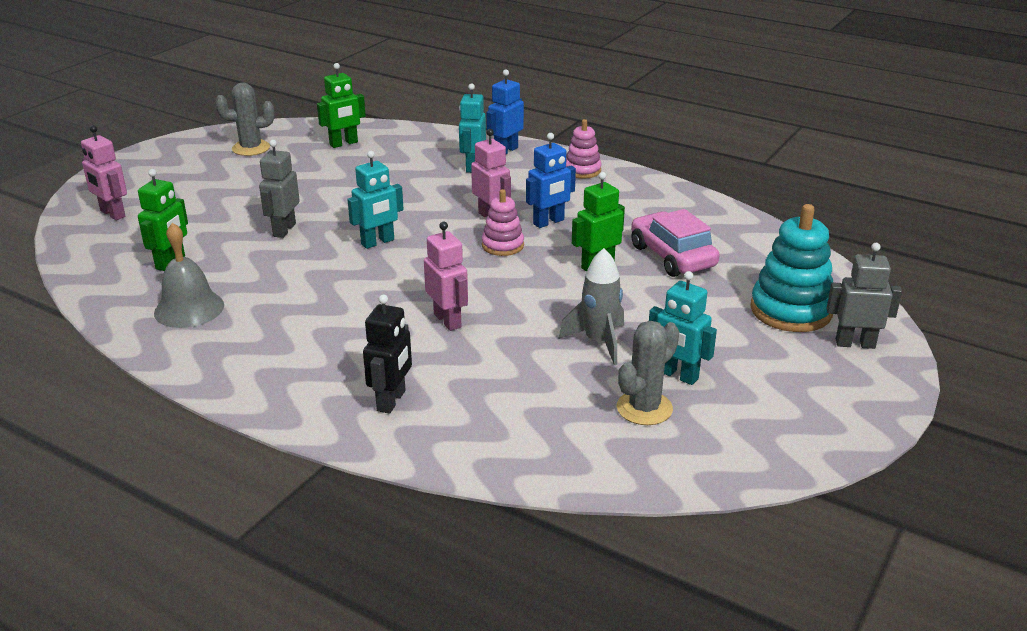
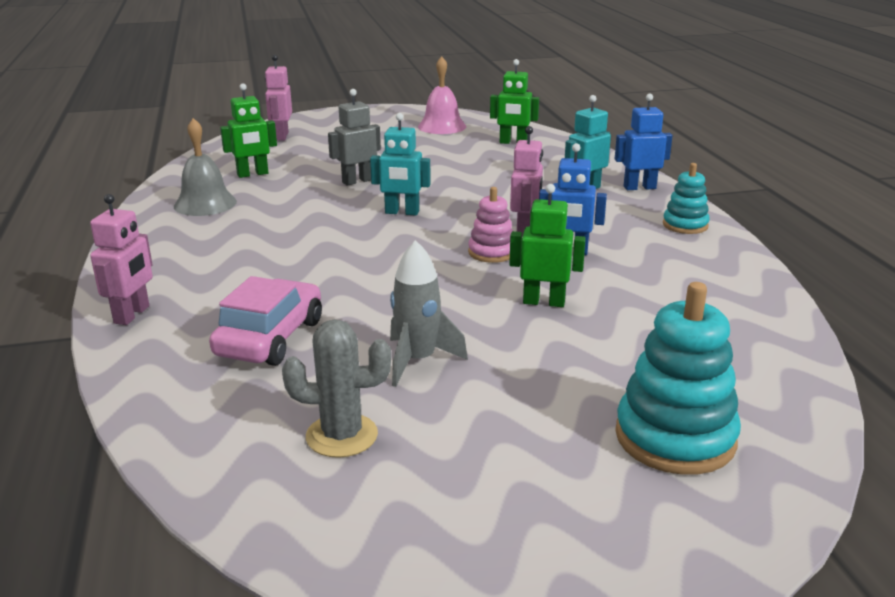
camera: 45 degrees right, 5 degrees down
grey cactus [215,82,274,156] -> pink bell [418,56,466,134]
black robot [363,295,412,414] -> none
pink robot [424,222,468,331] -> pink robot moved to [90,194,153,325]
pink stacking toy [566,119,602,179] -> turquoise stacking toy [663,163,710,234]
pink car [631,209,720,277] -> pink car moved to [209,276,322,366]
turquoise robot [649,271,717,385] -> none
grey robot [826,243,902,349] -> none

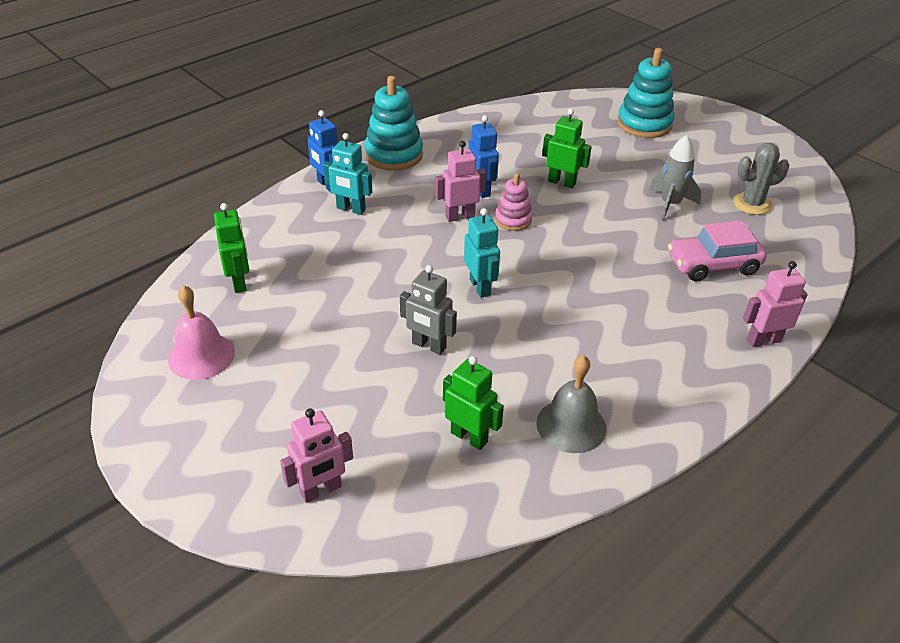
camera: 120 degrees left, 15 degrees up
grey cactus [282,319,391,458] -> grey cactus turned 75 degrees counterclockwise [733,143,789,215]
green robot [509,184,586,307] -> green robot turned 135 degrees clockwise [542,108,592,188]
turquoise stacking toy [663,163,710,234] -> turquoise stacking toy [364,76,423,171], size x1.72

